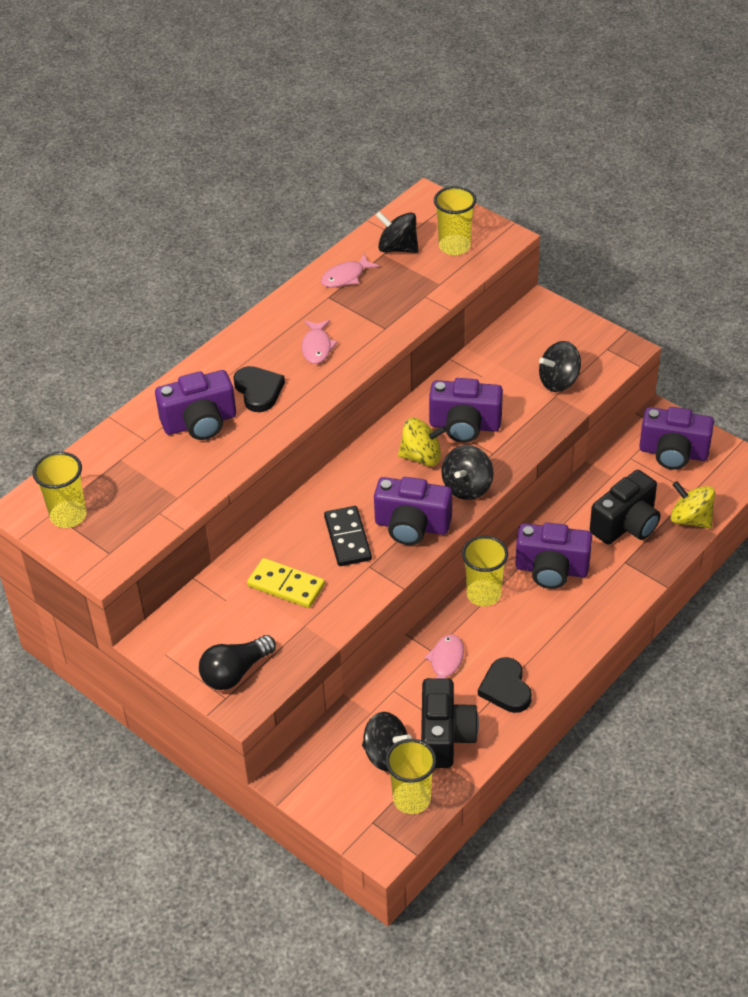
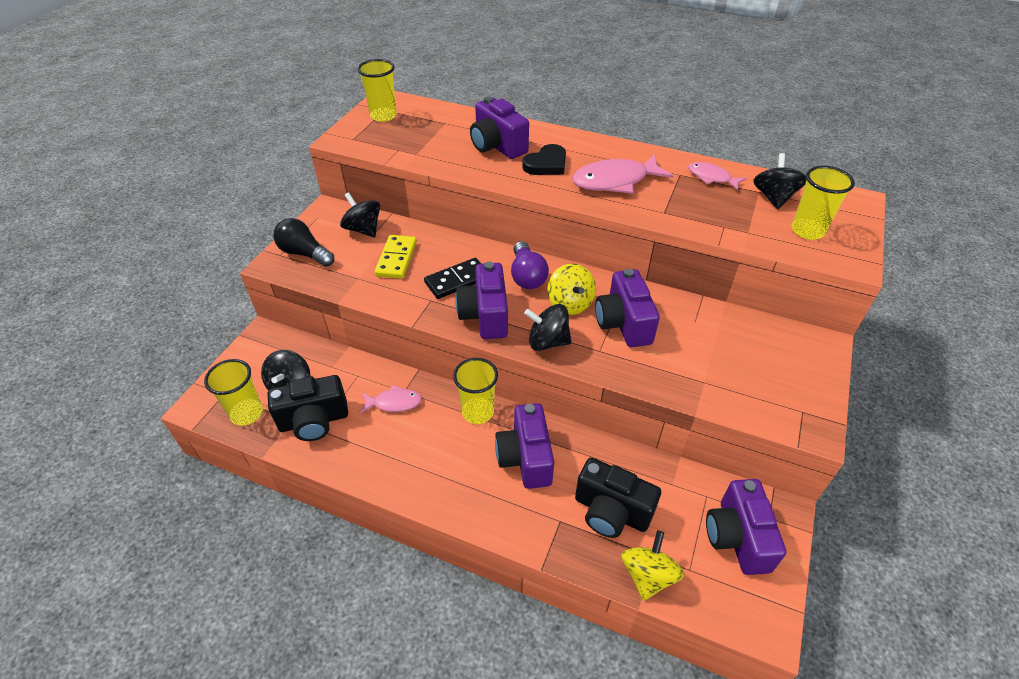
camera: 70 degrees right, 0 degrees up
pink fish [301,320,338,364] -> pink fish [572,154,673,194], size x1.73
black heart [478,657,532,713] -> none
black spinning top [539,341,581,392] -> black spinning top moved to [340,192,380,237]
none -> purple light bulb [511,241,549,289]

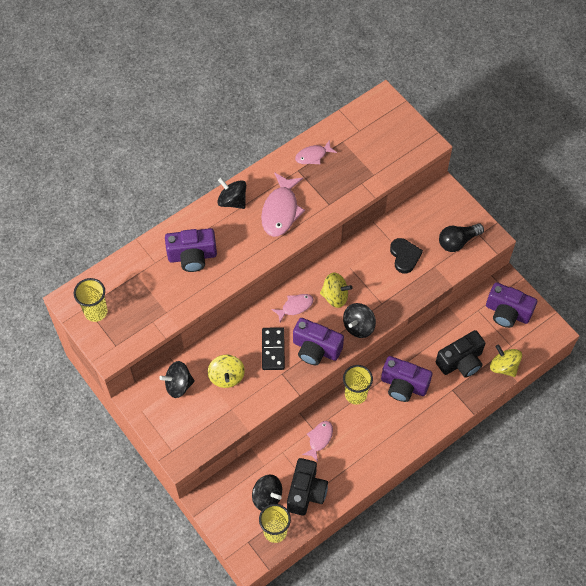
camera: 60 degrees left, 15 degrees up
black light bulb [273,218,334,267] -> black light bulb moved to [439,223,484,252]
yellow domino [375,235,417,279] -> yellow spinning top [208,355,245,388]
purple light bulb [511,241,549,289] -> pink fish [271,294,314,322]
black heart [522,144,566,175] -> black heart moved to [390,238,423,274]
purple camera [595,269,660,347] -> none
black spinning top [753,153,807,209] -> black spinning top moved to [217,178,246,209]
yellow cup [792,166,855,240] -> none

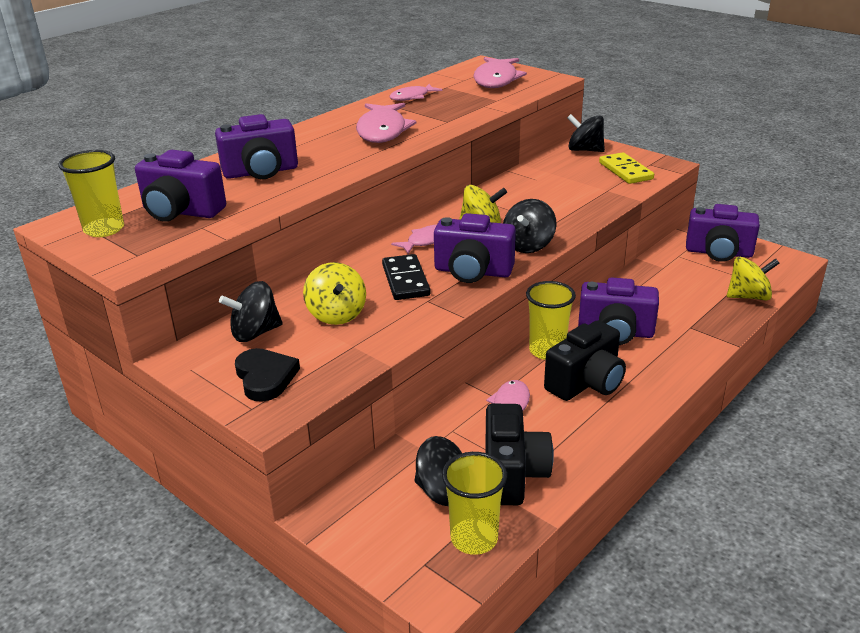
camera: 10 degrees left, 30 degrees down
black spinning top [217,178,246,209] -> black spinning top moved to [567,114,605,152]
black heart [390,238,423,274] -> black heart moved to [235,348,300,402]
black camera [436,330,485,378] -> black camera moved to [544,320,626,401]
black light bulb [439,223,484,252] -> yellow domino [599,152,654,184]
yellow spinning top [490,344,522,377] -> yellow spinning top turned 135 degrees clockwise [727,257,780,301]
none -> purple camera [135,150,226,222]
none -> pink fish [473,57,527,88]

